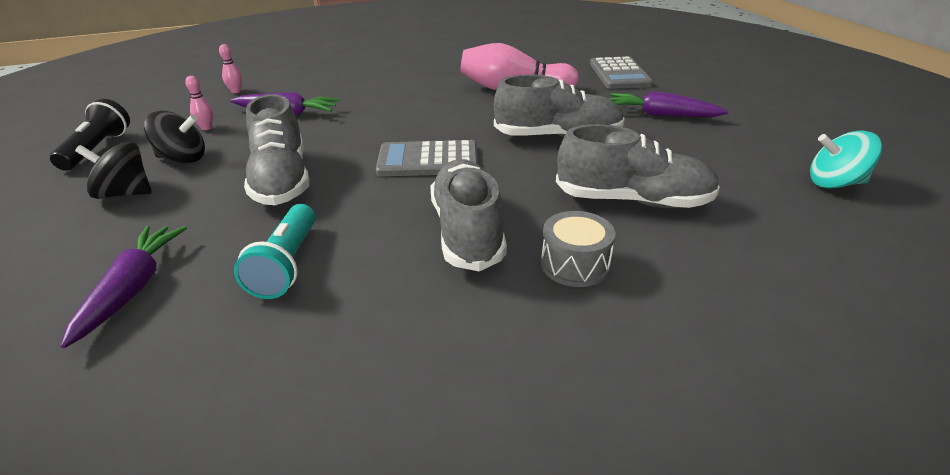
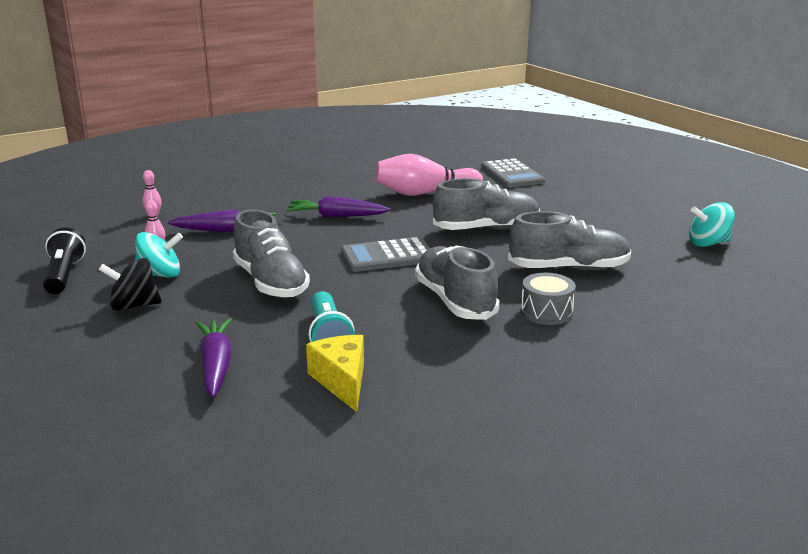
camera: 15 degrees left, 10 degrees down
black spinning top [144,111,205,163] -> turquoise spinning top [135,232,183,278]
purple carrot [609,91,729,117] -> purple carrot moved to [286,196,390,218]
none -> yellow cheese [306,335,364,412]

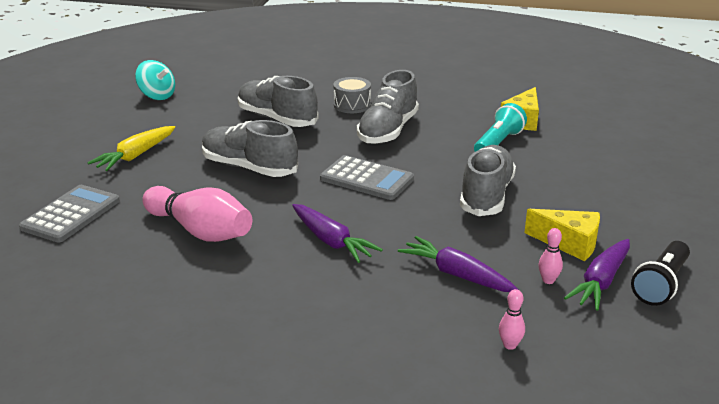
camera: 135 degrees left, 5 degrees up
black spinning top [99,258,162,311] -> none
turquoise spinning top [135,232,183,278] -> yellow cheese [524,209,600,261]
purple carrot [196,318,232,398] -> purple carrot moved to [564,239,630,311]
none -> yellow carrot [87,126,175,171]

